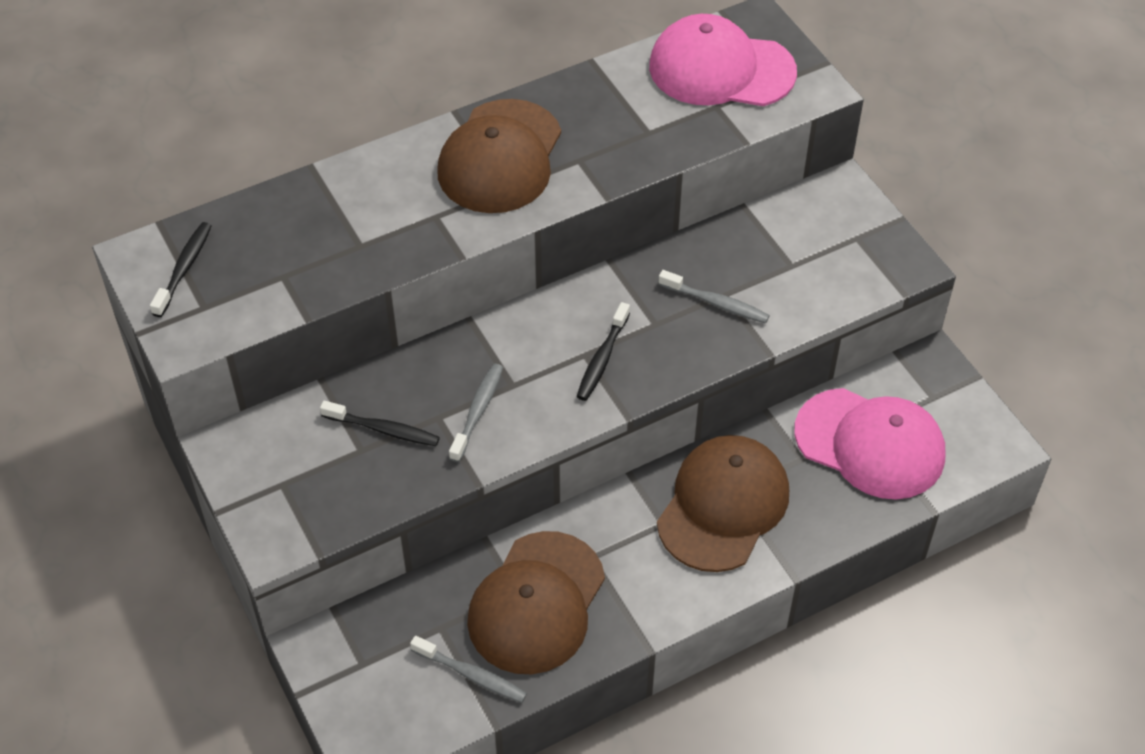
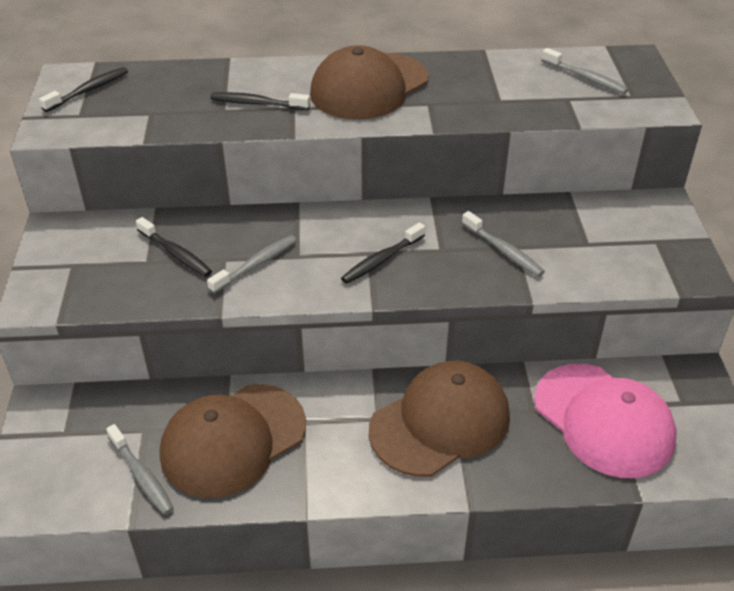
camera: 25 degrees right, 10 degrees down
pink cap [649,14,797,106] -> grey toothbrush [541,48,629,94]
none -> black toothbrush [210,92,310,110]

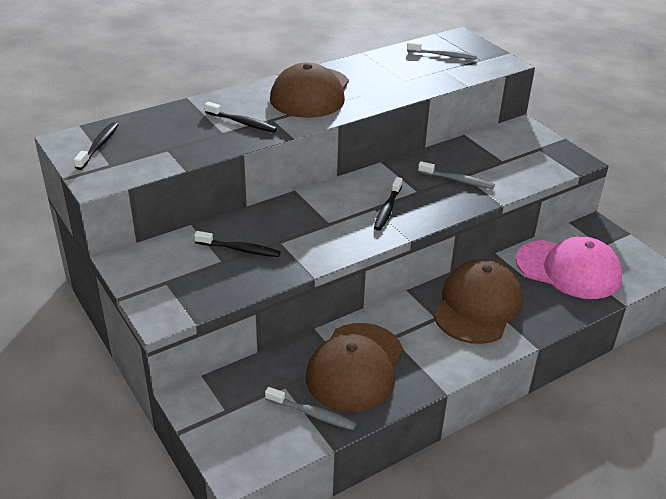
camera: 30 degrees left, 5 degrees down
grey toothbrush [207,235,297,294] -> none
black toothbrush [210,92,310,110] -> black toothbrush turned 135 degrees counterclockwise [204,102,277,133]

